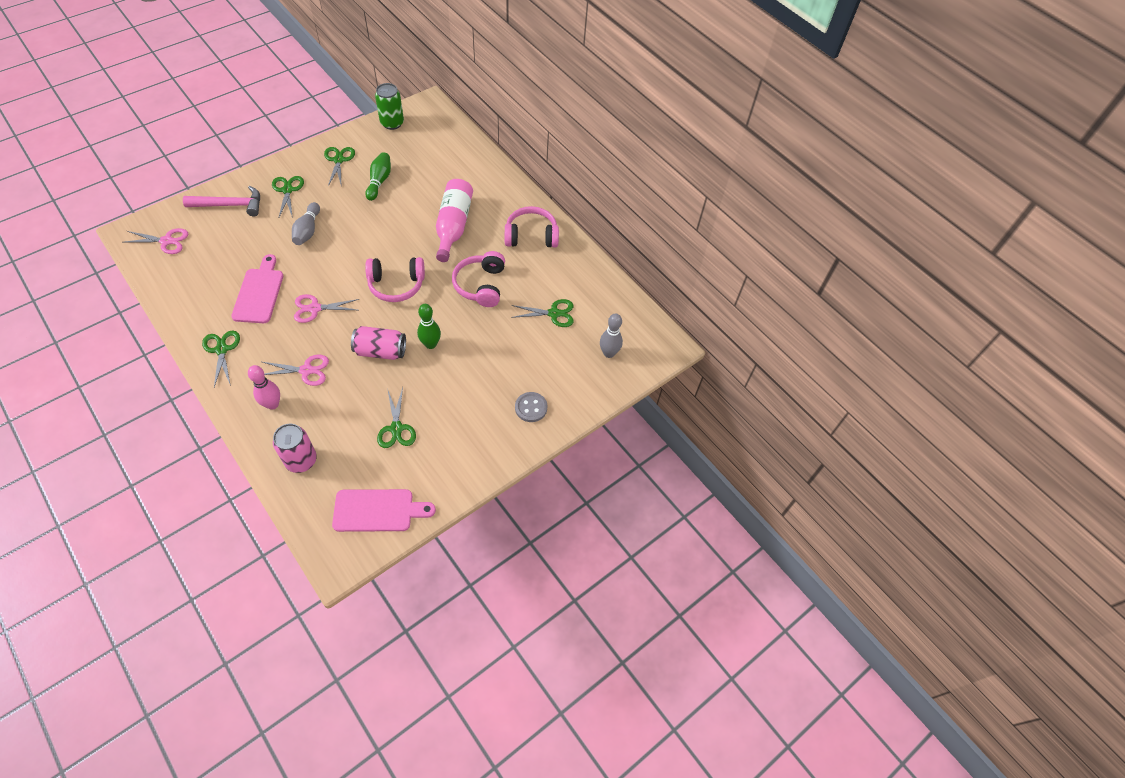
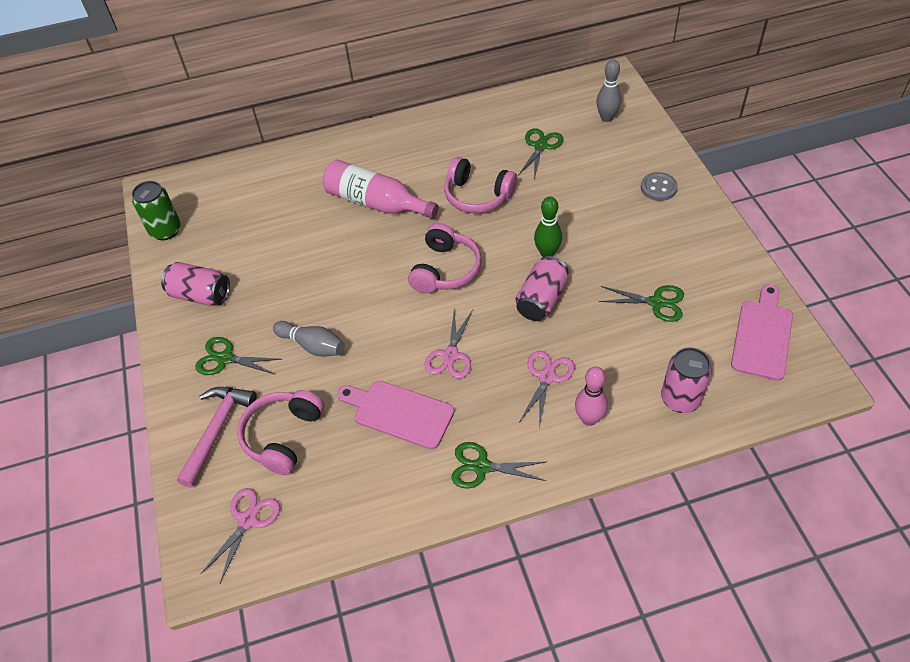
camera: 60 degrees left, 5 degrees down
green scissors [324,147,355,186] -> pink can [161,262,230,306]
green bowling pin [365,152,391,201] -> none
pink headphones [505,206,559,248] -> pink headphones moved to [237,390,324,475]

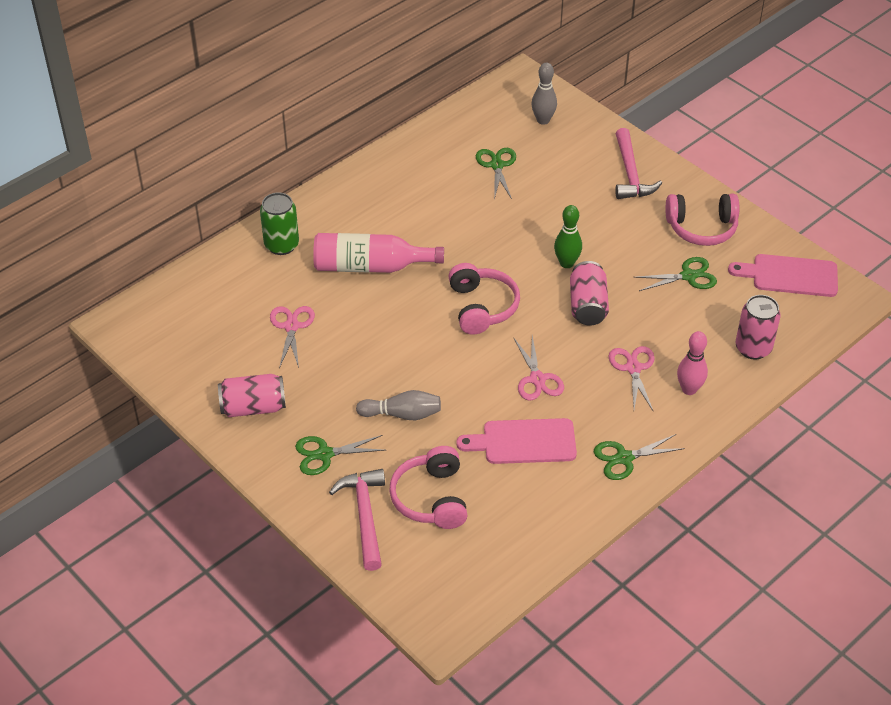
camera: 30 degrees left, 5 degrees down
green can [132,181,181,240] -> green can moved to [260,192,299,255]
pink scissors [201,488,280,583] -> pink scissors moved to [270,306,315,368]
pink headphones [444,157,517,213] -> pink headphones moved to [665,194,739,246]
grey button [641,172,678,201] -> pink hammer [615,128,662,199]
pink cutting board [731,284,793,381] -> pink cutting board turned 75 degrees counterclockwise [728,254,838,297]

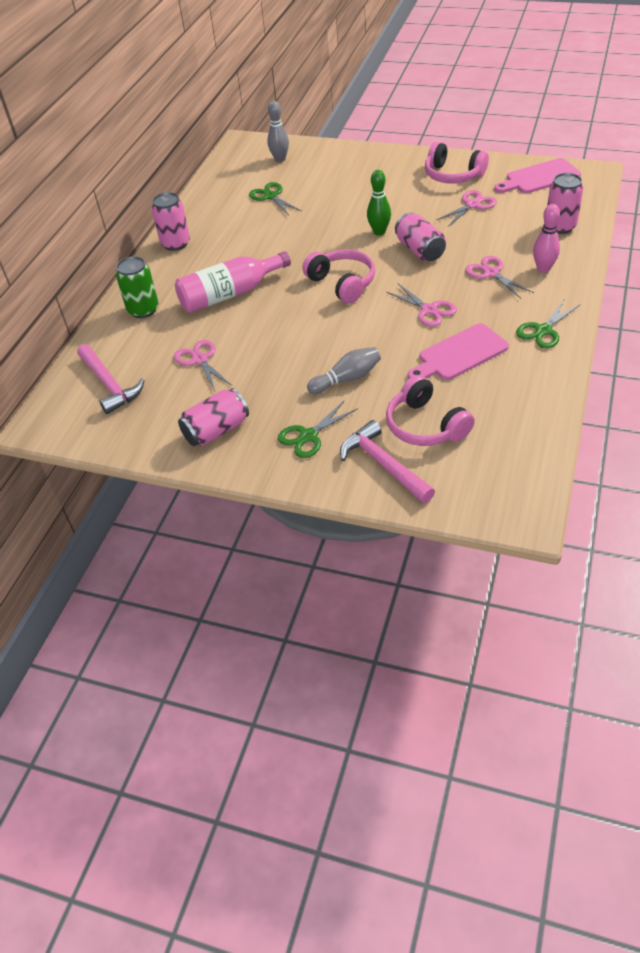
camera: 25 degrees left, 0 degrees up
pink hammer [615,128,662,199] -> pink hammer moved to [77,344,145,414]
green scissors [633,257,717,291] -> pink scissors [437,190,497,227]
pink headphones [665,194,739,246] -> pink headphones turned 60 degrees clockwise [425,142,489,184]
none -> pink can [152,192,190,251]

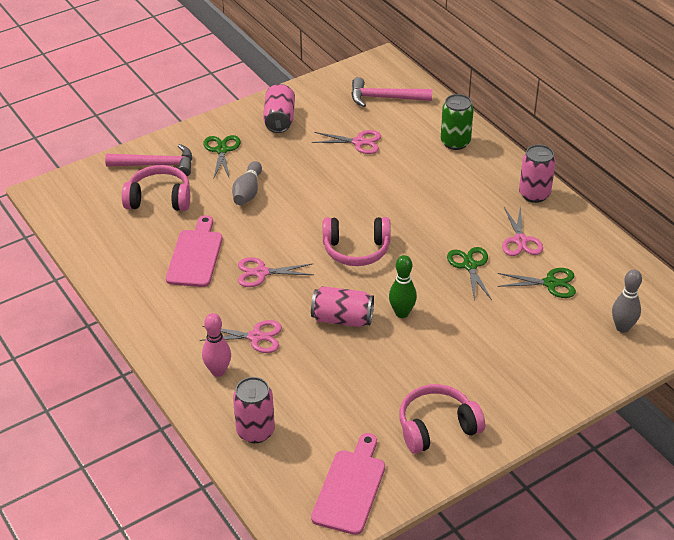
camera: 125 degrees right, 5 degrees down
pink bottle [175,251,291,313] -> none
pink scissors [437,190,497,227] -> pink scissors moved to [502,206,543,256]
green scissors [516,300,580,348] -> green scissors moved to [447,247,492,302]

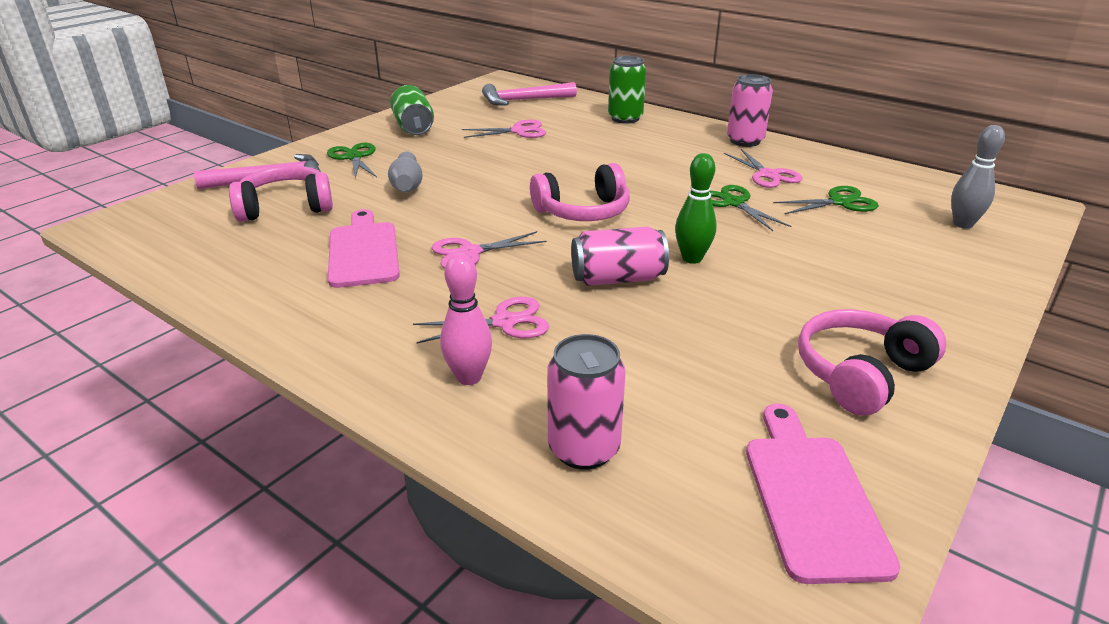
camera: 20 degrees left, 10 degrees down
pink can [263,84,295,133] -> green can [390,85,434,135]

